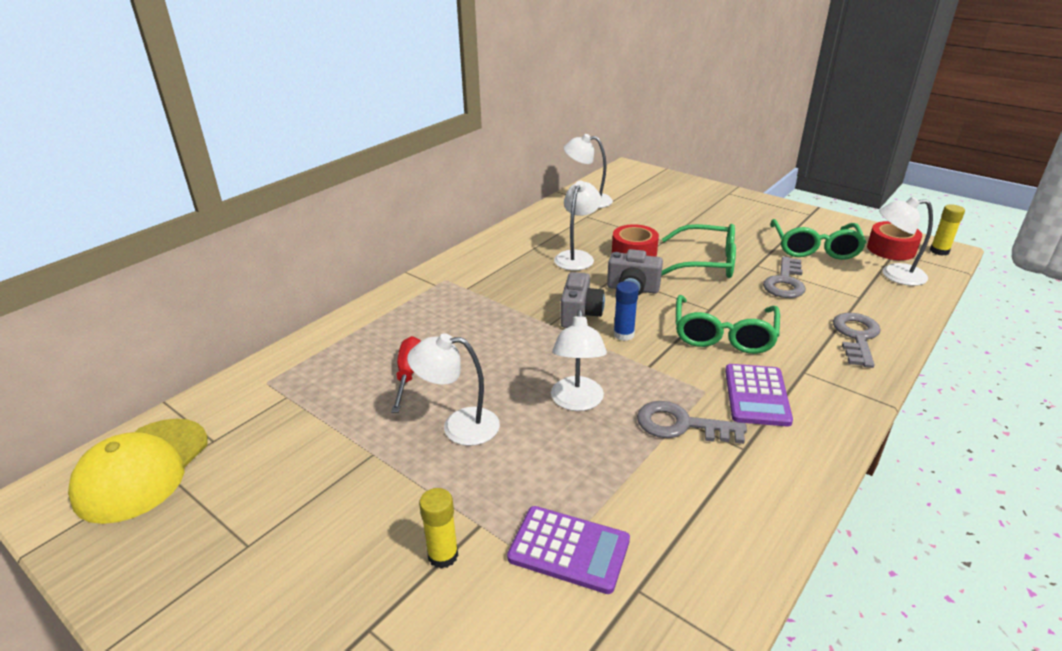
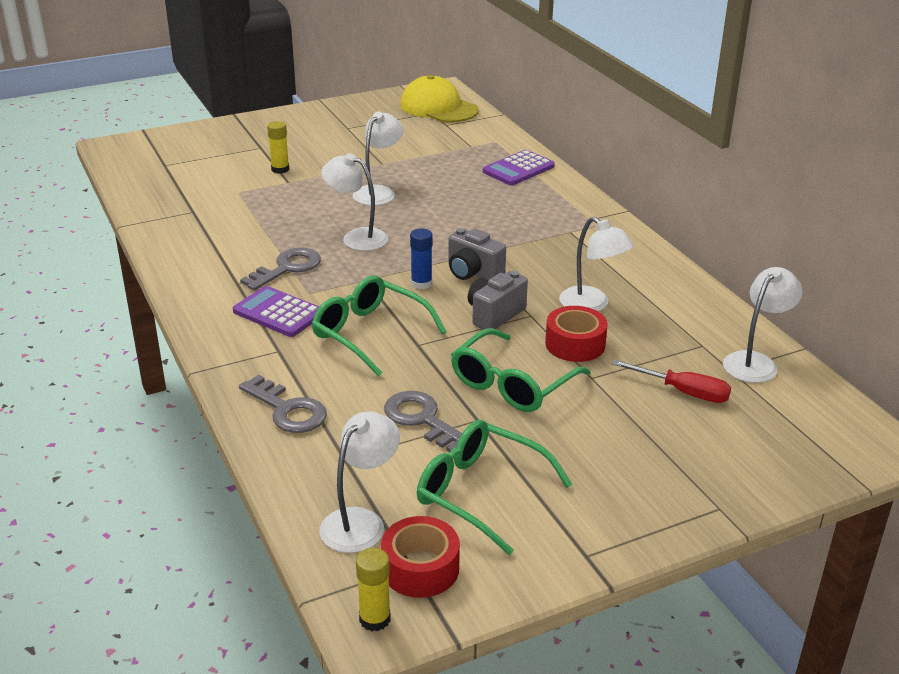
camera: 115 degrees right, 0 degrees up
red screwdriver [391,336,421,413] -> red screwdriver moved to [612,360,731,403]
purple calculator [507,506,630,594] -> purple calculator moved to [483,150,555,185]

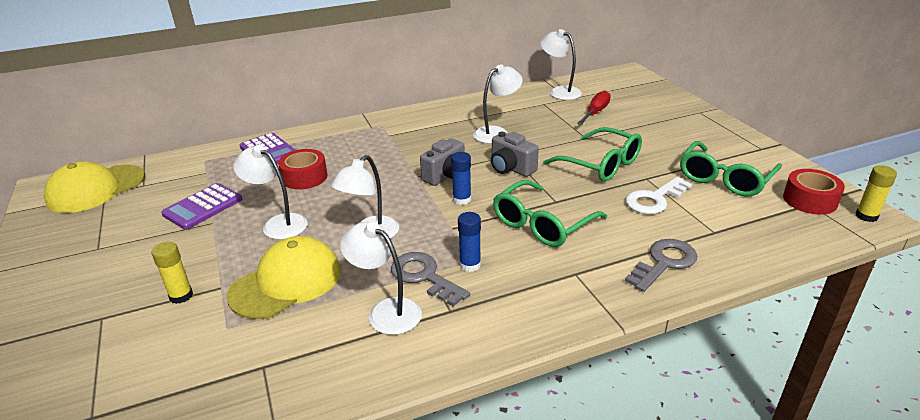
camera: 85 degrees left, 0 degrees up
purple calculator [233,286,319,337] -> purple calculator moved to [161,183,242,230]
white lamp [319,411,400,553] -> white lamp moved to [340,222,422,335]
grey key [384,391,462,452] -> white key [625,177,692,214]
red tape [545,306,608,362] -> red tape moved to [278,149,327,190]
none -> yellow cap [227,236,341,319]
none -> blue glue stick [458,212,481,272]

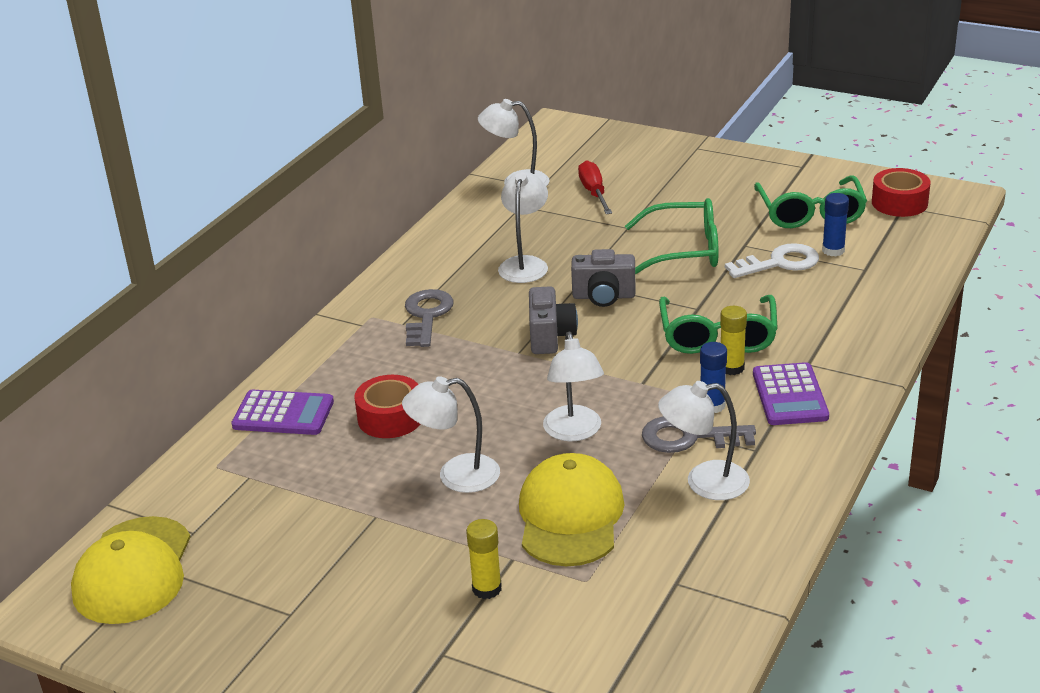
camera: 40 degrees left, 0 degrees up
purple calculator [161,183,242,230] -> purple calculator moved to [753,362,829,425]
blue glue stick [451,152,471,205] -> blue glue stick moved to [822,193,849,256]
white key [625,177,692,214] -> white key turned 120 degrees counterclockwise [725,243,819,278]
grey key [625,239,697,292] -> grey key moved to [405,289,454,347]
yellow glue stick [855,165,897,222] -> yellow glue stick moved to [720,306,747,375]

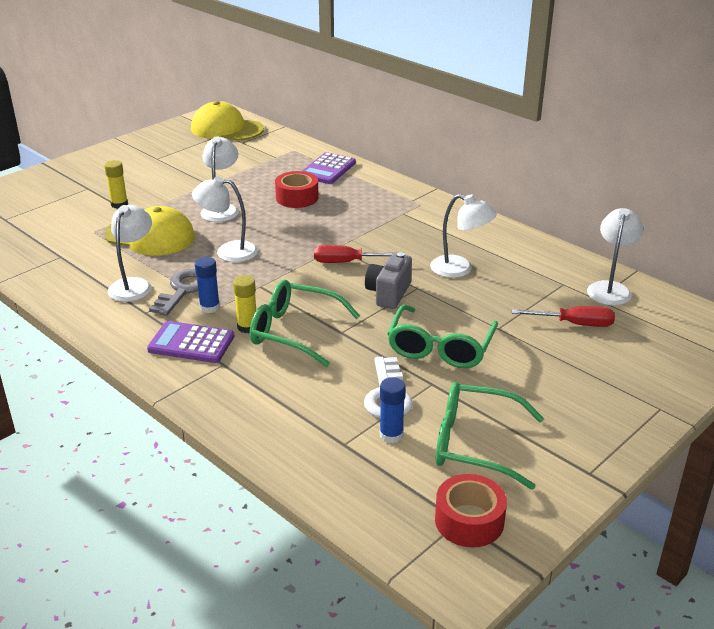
camera: 105 degrees right, 0 degrees up
grey key [405,289,454,347] -> none
grey camera [529,286,578,354] -> red screwdriver [314,245,405,263]

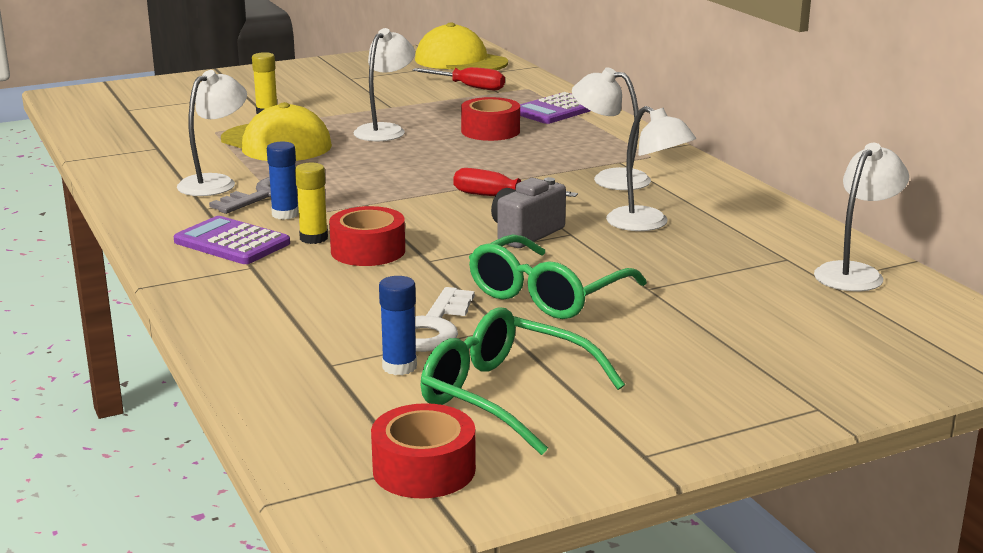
camera: 20 degrees right, 10 degrees down
white lamp [192,176,258,262] -> white lamp moved to [572,67,651,190]
green glasses [250,280,360,367] -> red tape [329,206,405,266]
red screwdriver [512,306,615,327] -> red screwdriver moved to [412,67,505,91]

